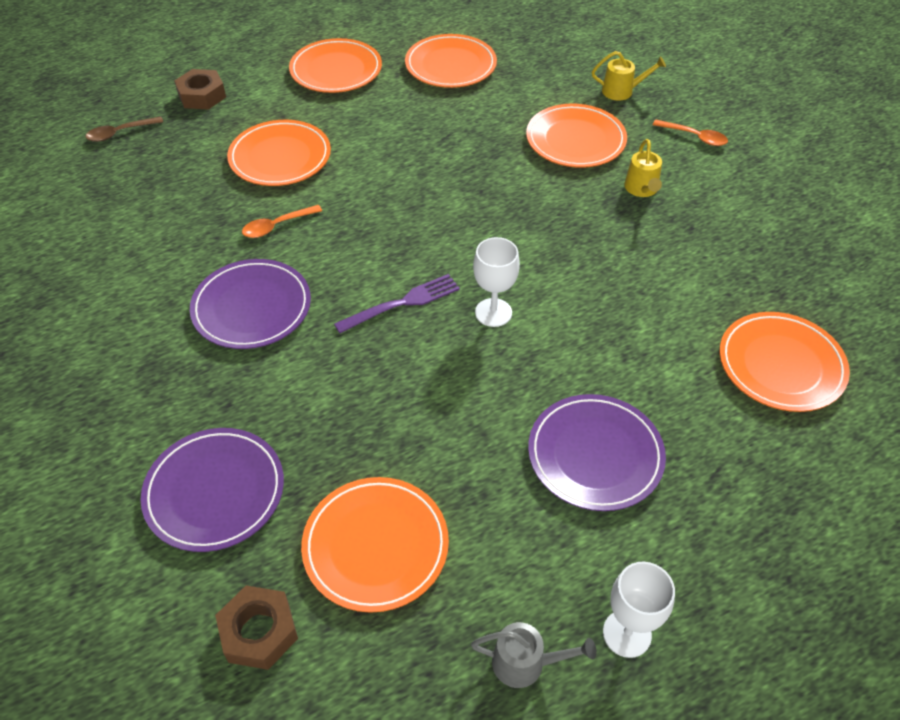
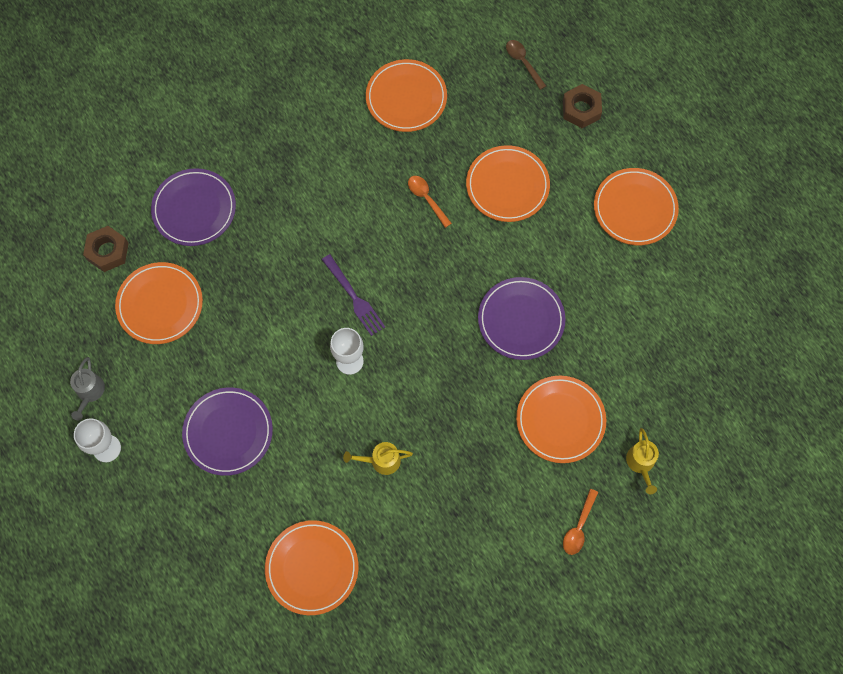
camera: 85 degrees right, 20 degrees up
purple plate [190,259,311,349] -> purple plate moved to [478,277,565,360]
orange plate [405,34,497,88] -> orange plate moved to [366,59,447,132]
yellow watering can [624,139,662,197] -> yellow watering can moved to [343,442,413,475]

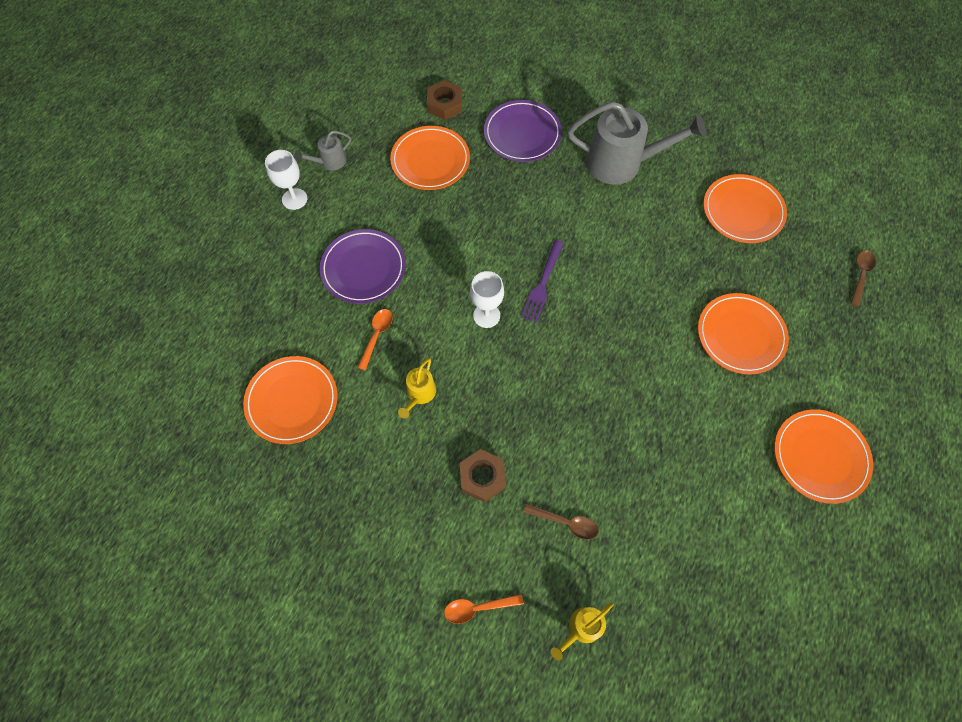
camera: 55 degrees right, 5 degrees down
yellow watering can [343,442,413,475] -> yellow watering can turned 120 degrees counterclockwise [398,358,436,419]
orange spoon [408,176,452,228] -> orange spoon moved to [357,309,393,370]
purple plate [478,277,565,360] -> none
orange plate [516,376,606,463] -> brown spoon [524,503,599,539]
brown nut [563,84,602,128] -> brown nut moved to [460,449,506,503]
none -> grey watering can [568,101,706,184]

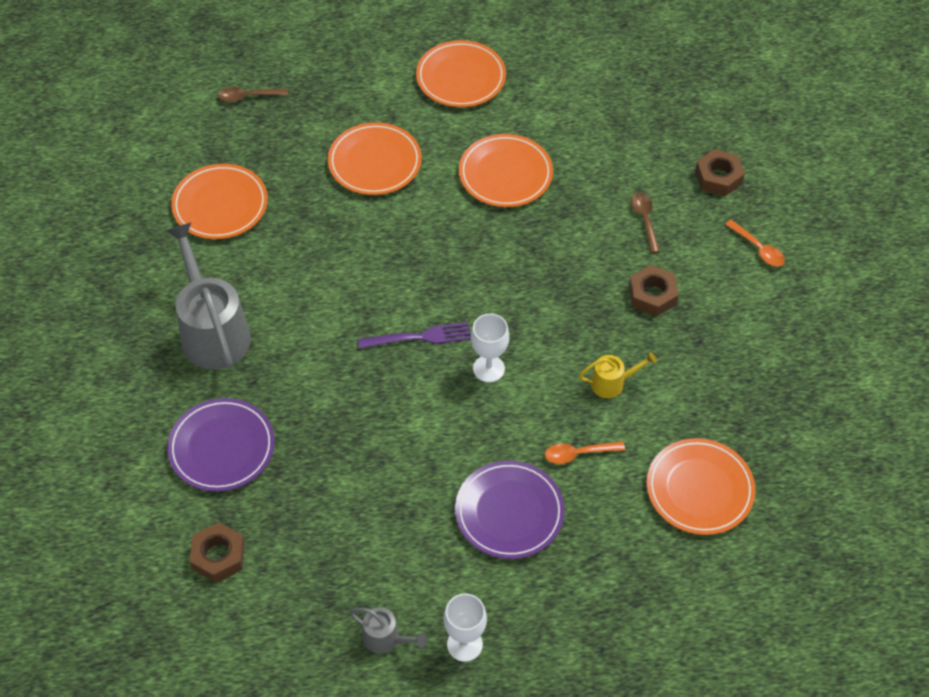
camera: 120 degrees left, 10 degrees down
orange plate [390,126,470,190] -> orange plate moved to [459,134,553,207]
yellow watering can [551,602,614,661] -> brown nut [695,149,745,196]

